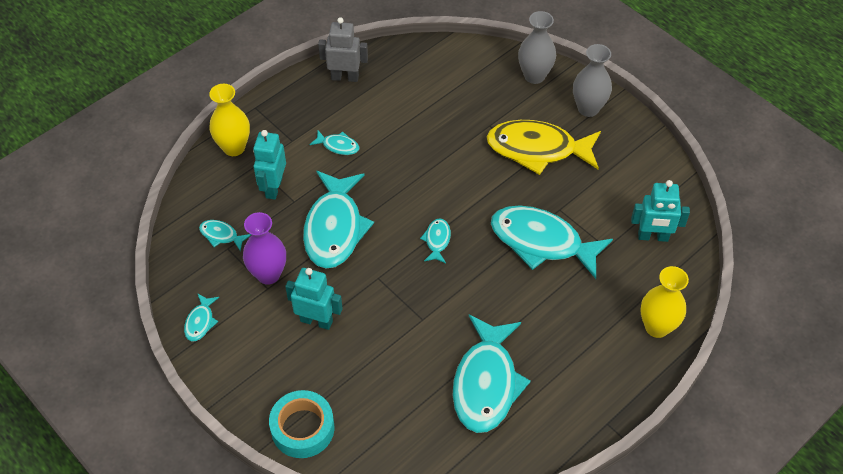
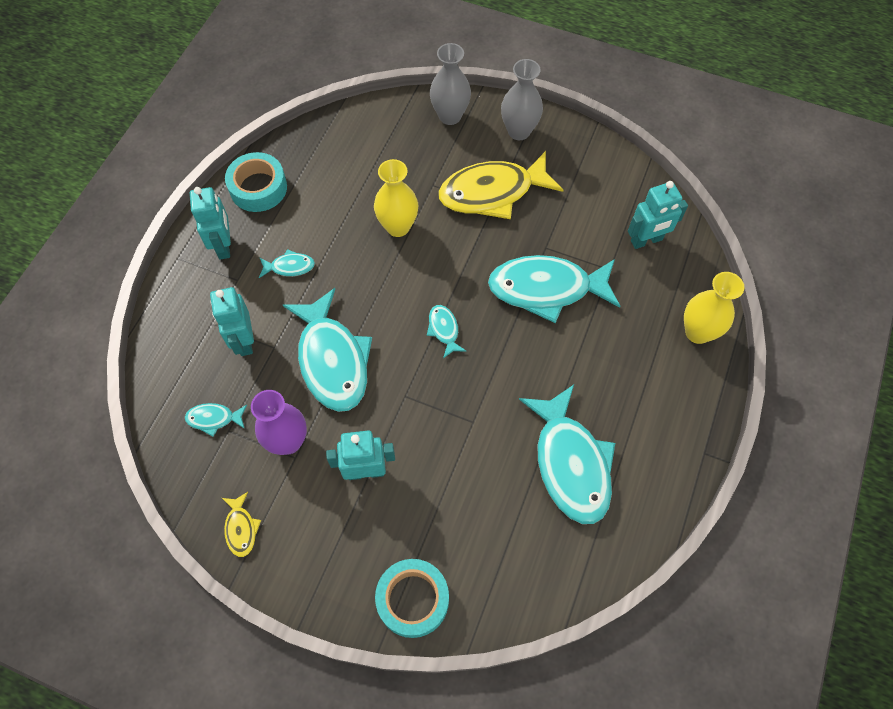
camera: 25 degrees left, 10 degrees up
turquoise fish [184,293,219,341] -> yellow fish [222,492,261,557]
yellow vase [209,84,250,156] -> yellow vase moved to [374,159,418,237]
grey robot [318,17,368,82] -> turquoise tape [225,152,287,212]
none -> turquoise robot [190,187,231,259]

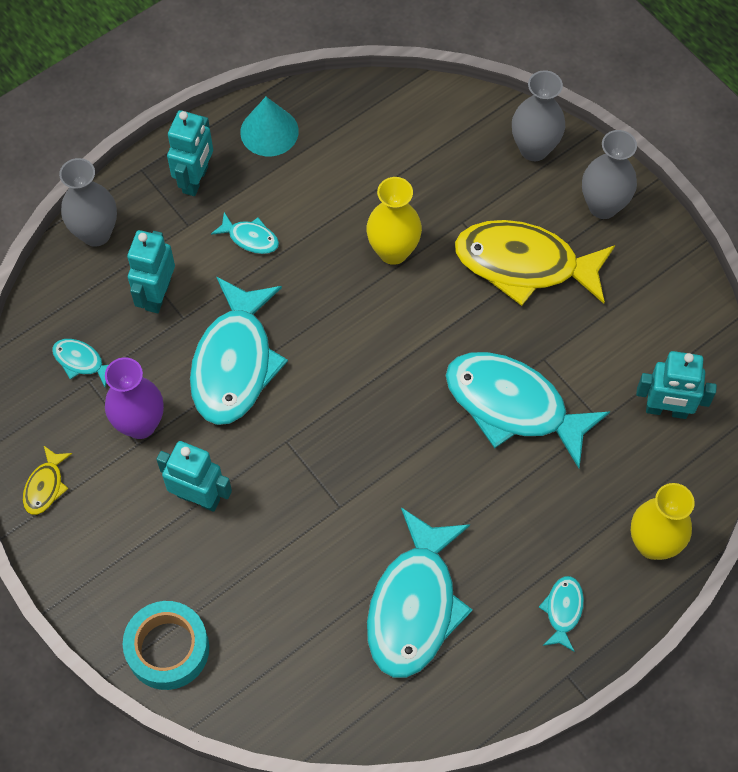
camera: 30 degrees right, 0 degrees up
turquoise tape [225,152,287,212] -> turquoise cone [240,97,299,156]
turquoise fish [427,305,466,358] -> turquoise fish moved to [539,576,584,652]
none -> grey vase [59,158,117,247]

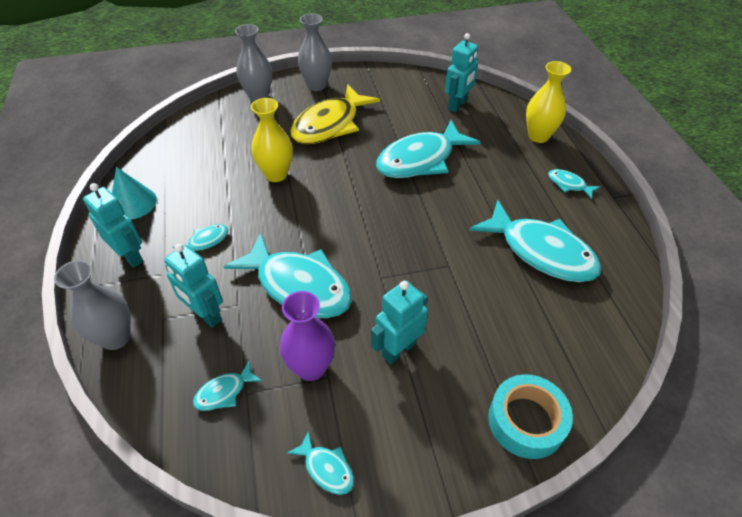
camera: 65 degrees left, 15 degrees down
yellow fish [23,446,72,515] -> turquoise fish [287,431,354,495]

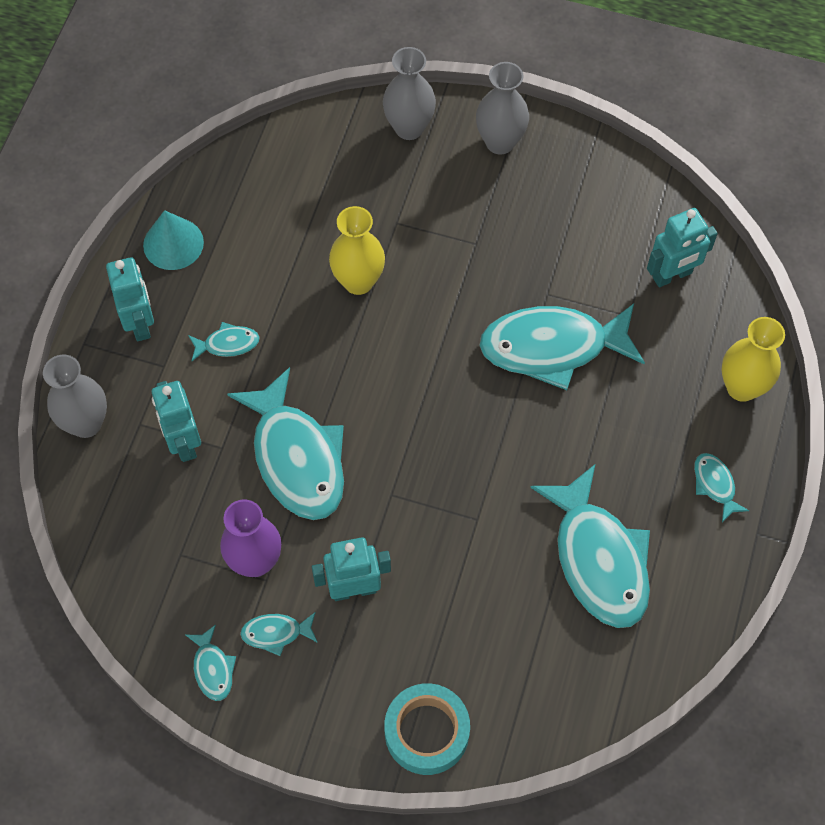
camera: 30 degrees right, 15 degrees up
turquoise fish [193,361,262,411] -> turquoise fish moved to [240,612,318,656]
yellow fish [290,84,380,144] -> none

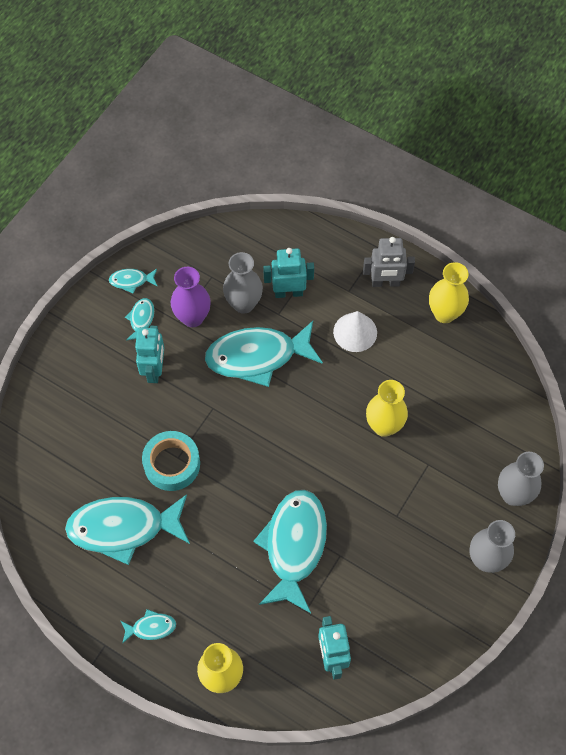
camera: 105 degrees right, 0 degrees up
grey vase [43,355,107,438] -> grey vase moved to [223,252,263,314]
turquoise robot [106,257,154,341] -> grey robot [363,237,415,287]
turquoise cone [143,210,204,270] -> yellow vase [429,262,469,323]
turquoise fish [188,322,260,361] -> white cone [333,311,377,352]
turquoise tape [384,683,470,775] -> turquoise tape moved to [142,431,200,491]

